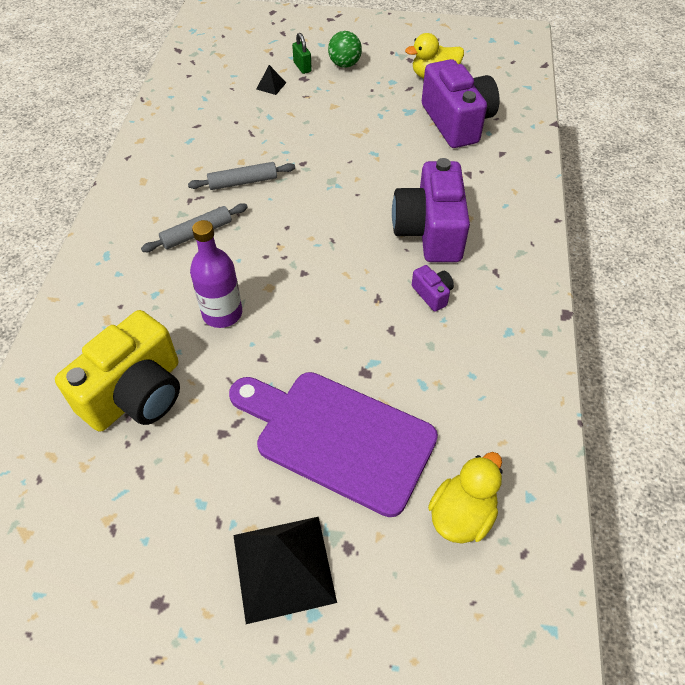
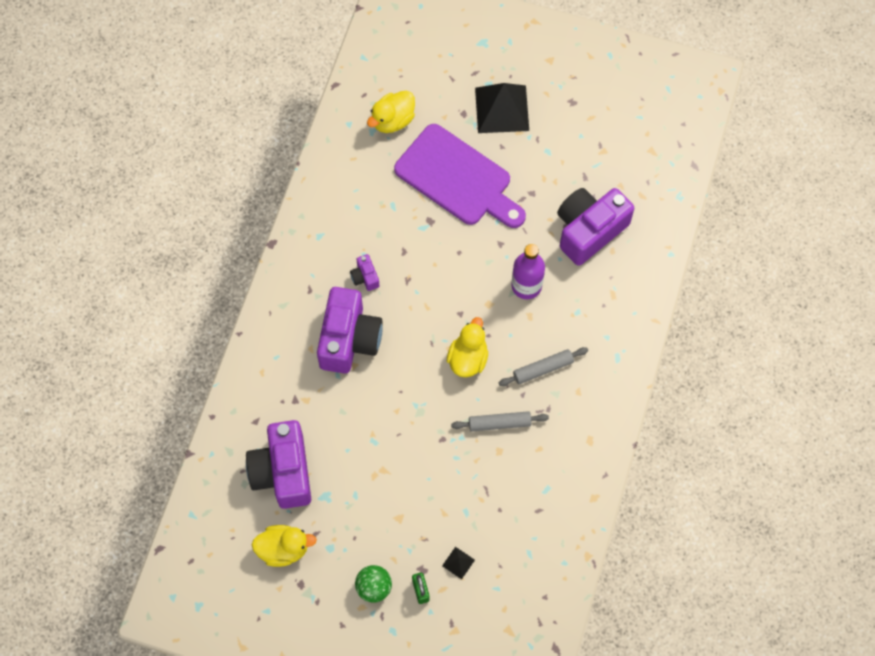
camera: 170 degrees left, 15 degrees up
yellow camera [55,310,180,432] -> purple camera [557,188,634,266]
none -> yellow duck [447,317,488,377]

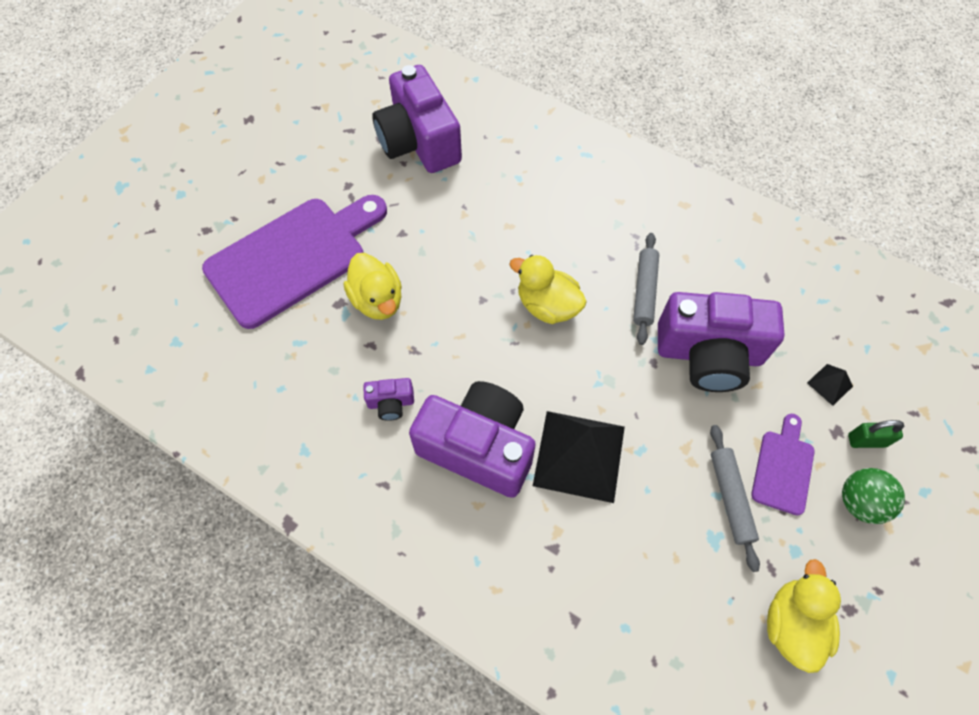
camera: 75 degrees left, 5 degrees down
purple camera [246,420,311,509] -> purple camera moved to [658,292,784,392]
yellow duck [367,90,415,133] -> yellow duck moved to [344,253,402,320]
black pyramid [475,83,529,133] -> black pyramid moved to [533,411,625,503]
grey rolling pin [499,347,588,386] -> grey rolling pin moved to [710,425,760,572]
purple bottle [511,244,545,299] -> none
none -> purple cutting board [751,414,815,516]

